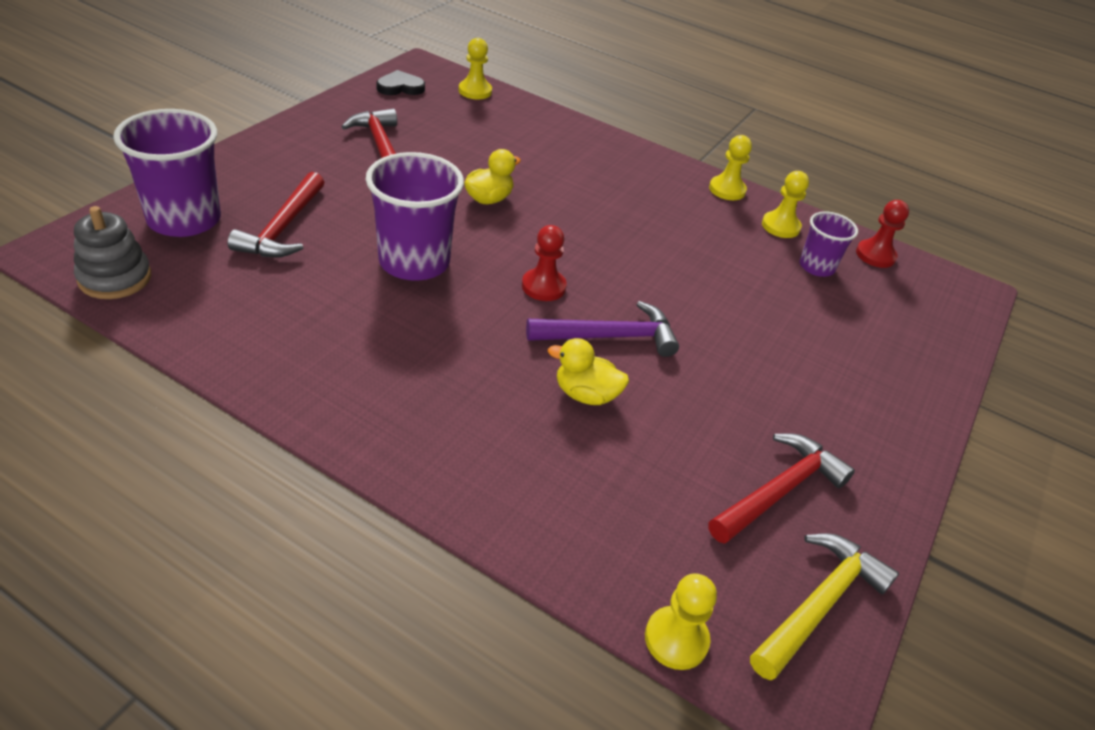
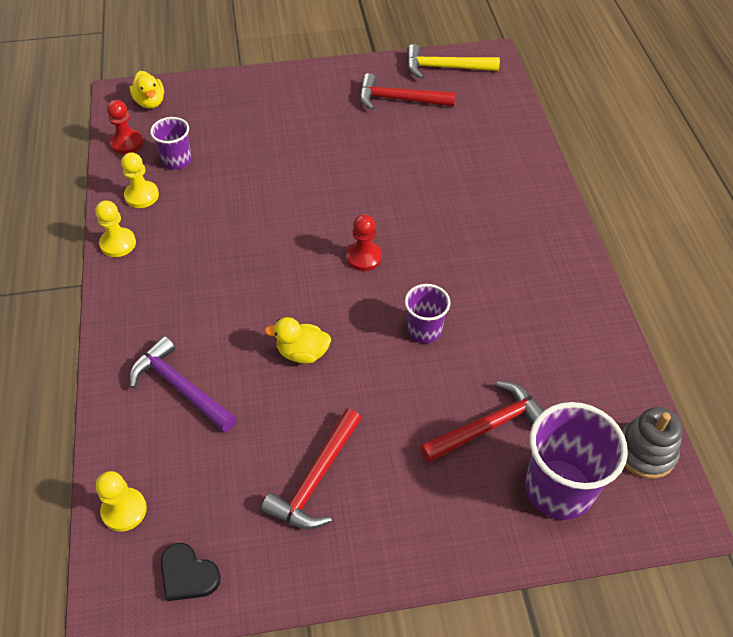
camera: 125 degrees left, 10 degrees up
purple cup [366,152,464,281] -> purple cup [405,284,450,343], size x0.56
purple hammer [526,301,679,357] -> purple hammer moved to [129,336,237,432]
yellow duck [548,338,629,405] -> yellow duck moved to [130,71,164,109]
yellow pawn [645,573,717,670] -> none

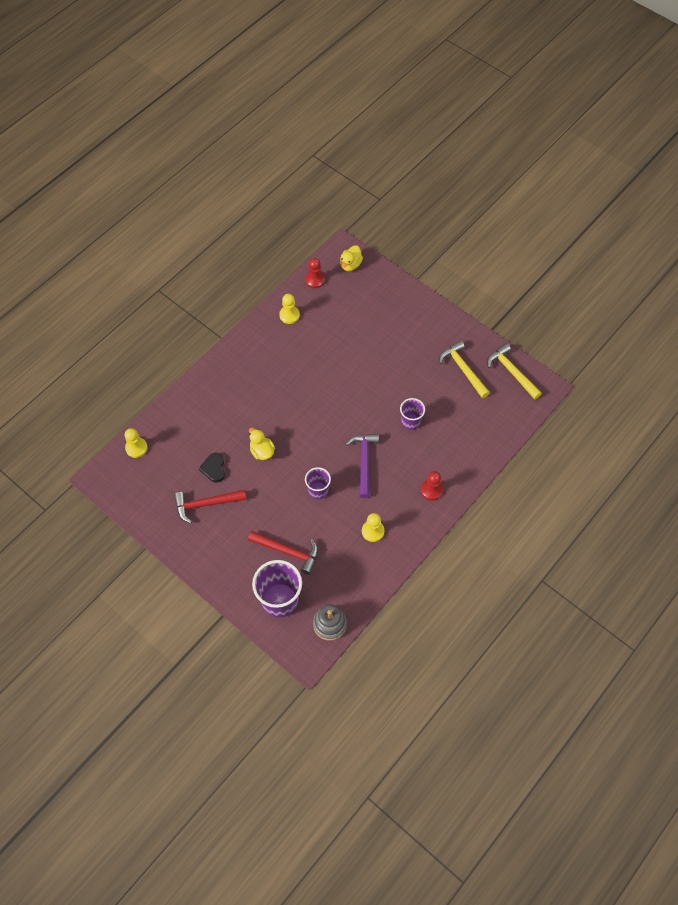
camera: 50 degrees right, 10 degrees up
yellow pawn [95,200,136,257] -> yellow pawn moved to [362,513,384,542]
purple hammer [129,336,237,432] -> purple hammer moved to [346,434,379,498]
purple cup [150,117,192,170] -> purple cup moved to [400,398,425,430]
black heart [161,543,221,601] -> black heart moved to [199,453,225,482]
red pawn [346,214,382,271] -> red pawn moved to [421,471,443,500]
red hammer [360,73,456,110] -> yellow hammer [439,340,490,398]

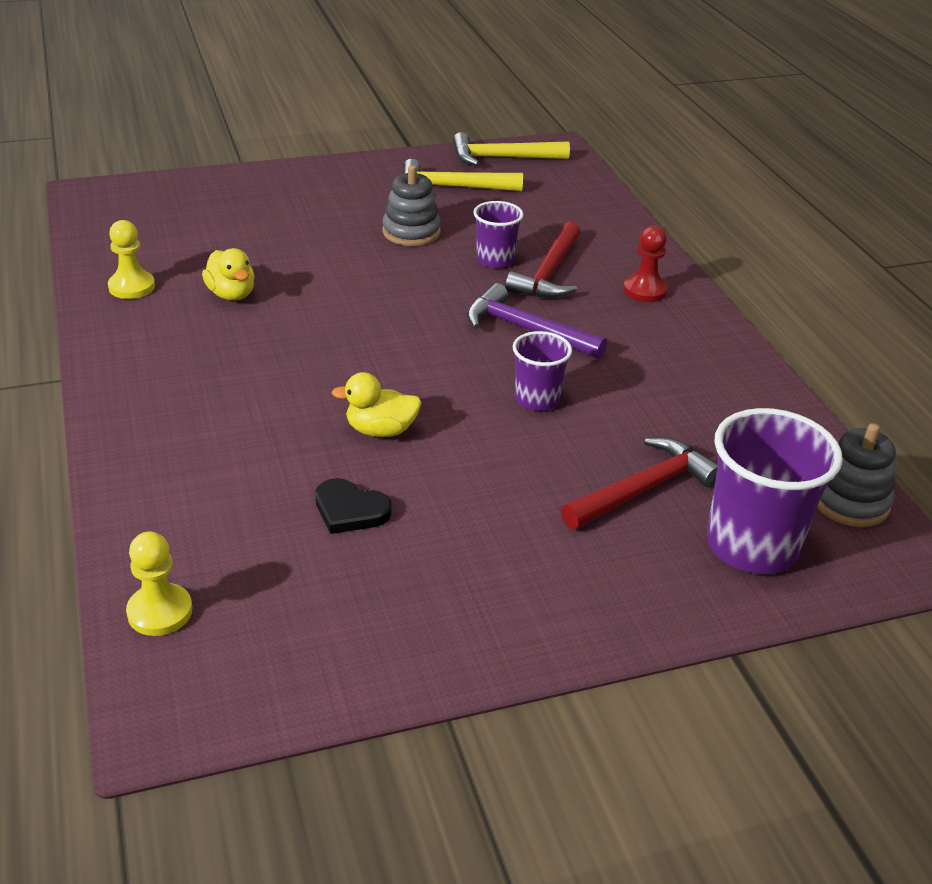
camera: 60 degrees left, 25 degrees down
red hammer [174,490,246,524] -> red hammer moved to [505,222,580,298]
red pawn [305,258,325,288] -> none
yellow duck [340,245,363,271] -> yellow duck moved to [202,248,255,300]
yellow pawn [362,513,384,542] -> none
none -> grey stacking toy [382,165,441,246]

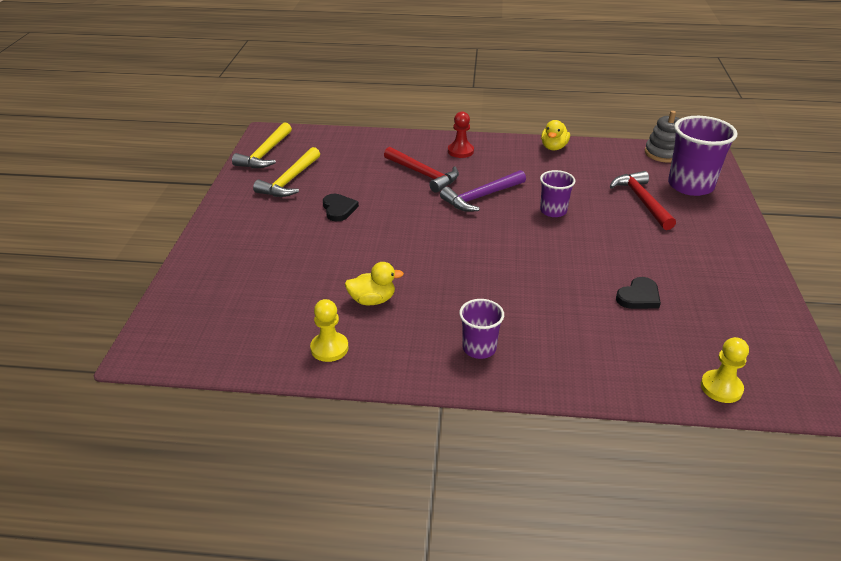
camera: 65 degrees left, 0 degrees up
yellow duck [331,372,422,437] -> yellow duck moved to [541,120,570,150]
grey stacking toy [382,165,441,246] -> black heart [323,194,359,221]
purple cup [473,201,523,268] -> purple cup moved to [459,299,504,359]

